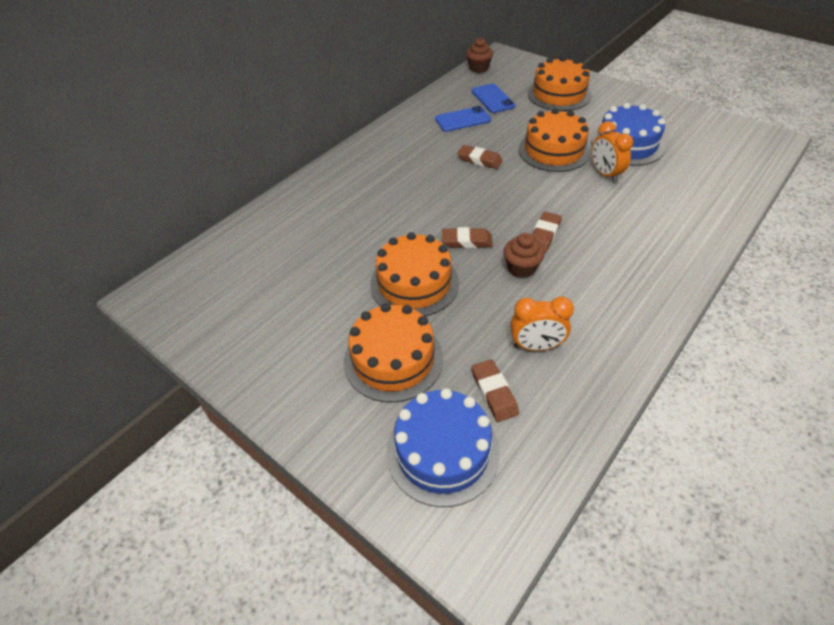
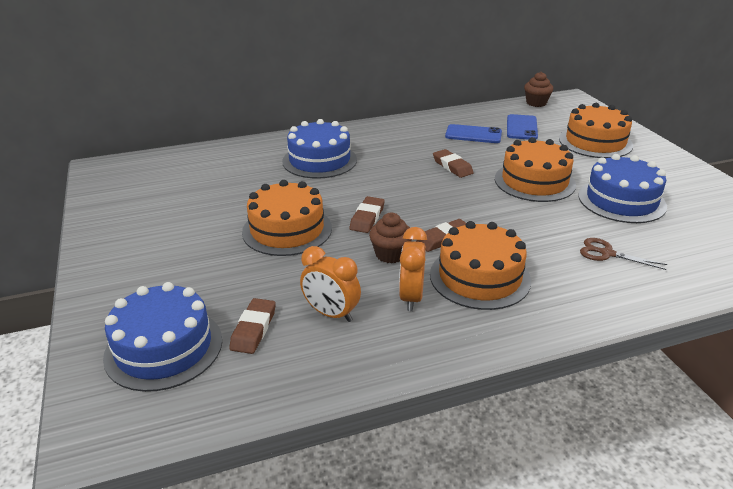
camera: 30 degrees right, 15 degrees down
orange cake [344,303,443,403] -> orange cake moved to [430,221,531,310]
brown eraser [442,227,493,248] -> brown eraser turned 75 degrees clockwise [350,196,385,233]
orange clock [592,121,633,183] -> orange clock moved to [399,227,427,311]
none -> blue cake [282,119,357,178]
none -> brown scissors [580,238,667,270]

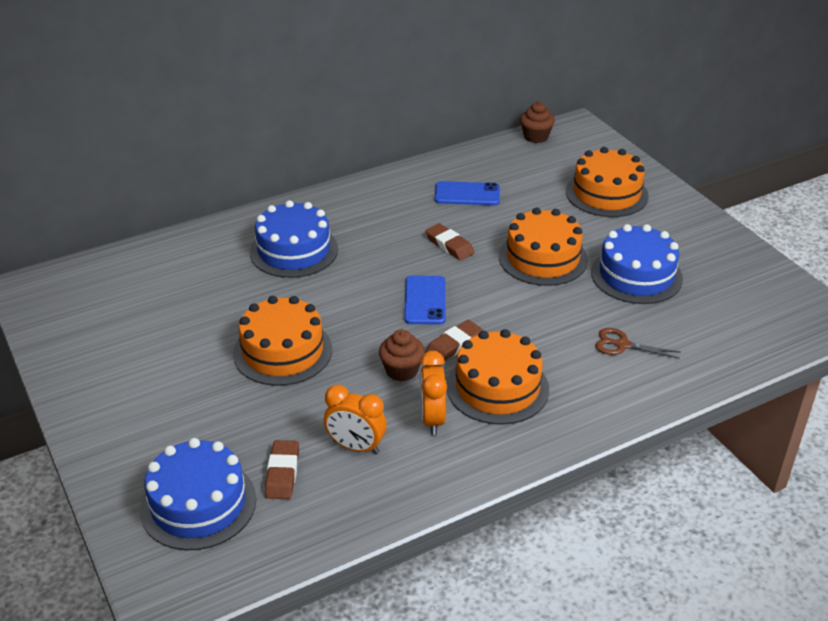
camera: 10 degrees left, 5 degrees up
brown eraser [350,196,385,233] -> none
blue phone [507,114,538,140] -> blue phone moved to [404,276,446,324]

